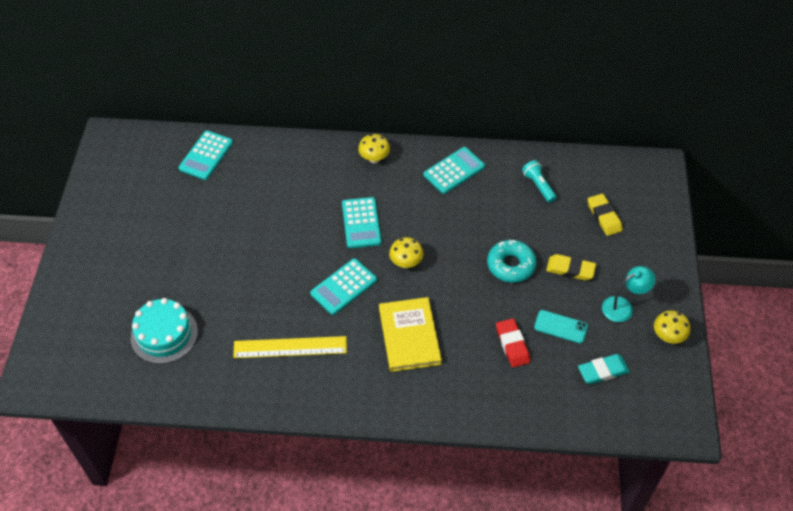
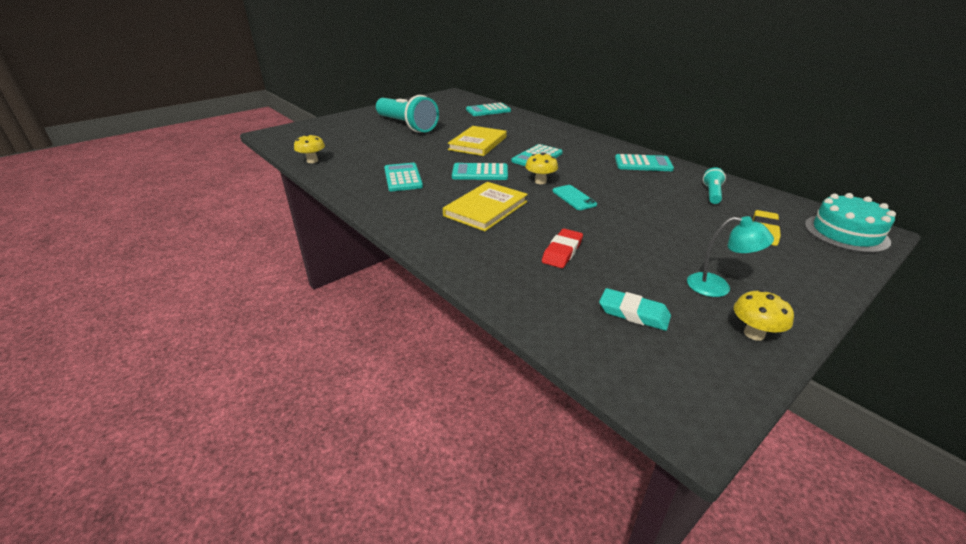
camera: 45 degrees right, 20 degrees down
turquoise cake [131,298,198,364] -> turquoise cake moved to [805,193,896,253]
yellow ruler [233,336,347,358] -> turquoise calculator [384,163,423,191]
yellow mushroom [358,134,390,163] -> yellow mushroom moved to [294,134,325,163]
turquoise donut [487,240,537,283] -> none
turquoise phone [534,310,588,344] -> turquoise phone moved to [552,185,597,210]
yellow eraser [546,254,596,281] -> none
none -> turquoise flashlight [376,95,439,133]
none -> yellow book [448,126,507,156]

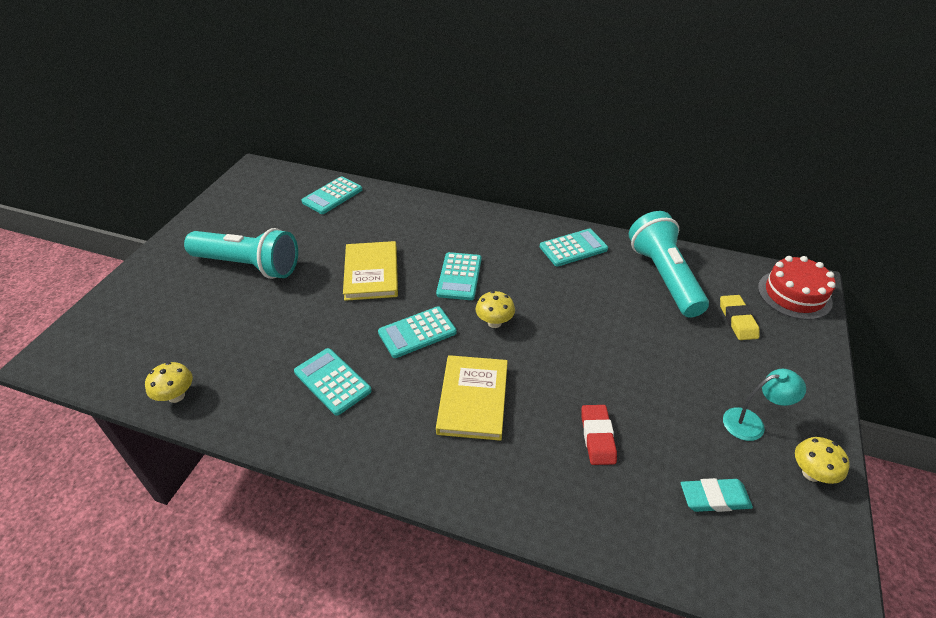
camera: 30 degrees left, 10 degrees up
turquoise phone [552,185,597,210] -> none
turquoise flashlight [703,167,726,204] -> turquoise flashlight [629,211,709,318], size x2.22
turquoise cake [805,193,896,253] -> red cake [758,256,836,320]

